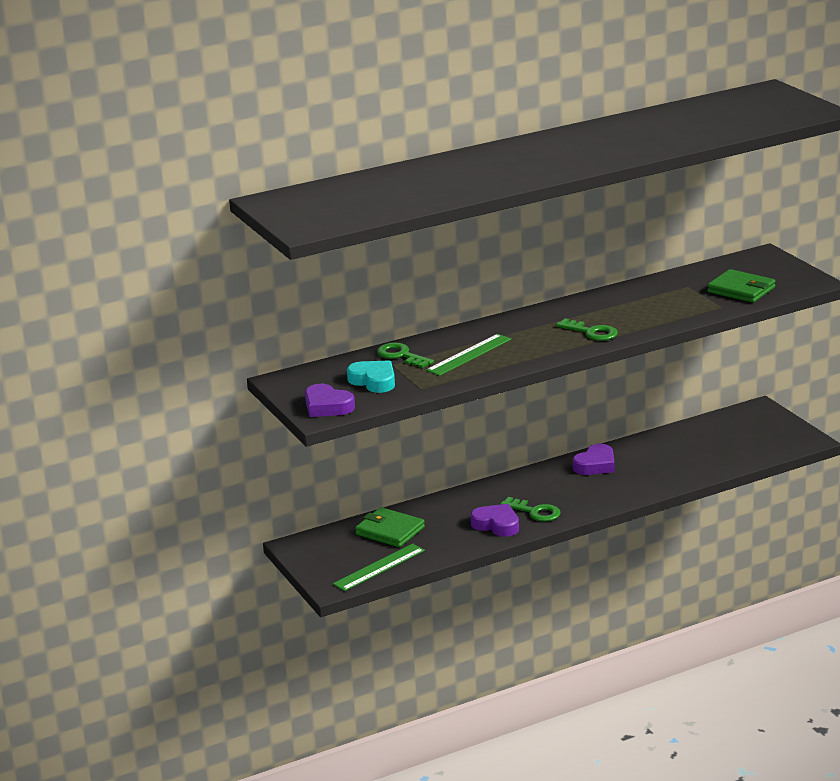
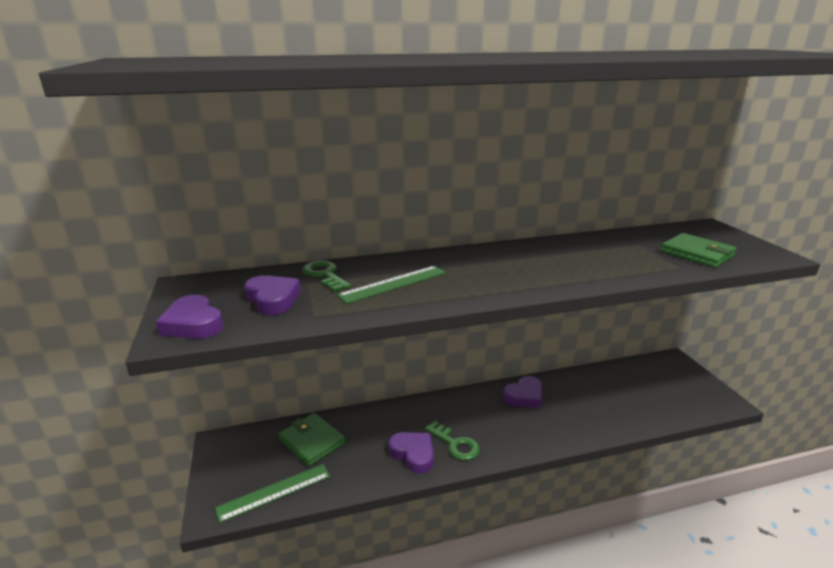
camera: 10 degrees right, 0 degrees up
turquoise heart [347,360,395,393] -> purple heart [244,275,301,315]
green key [556,318,618,341] -> none

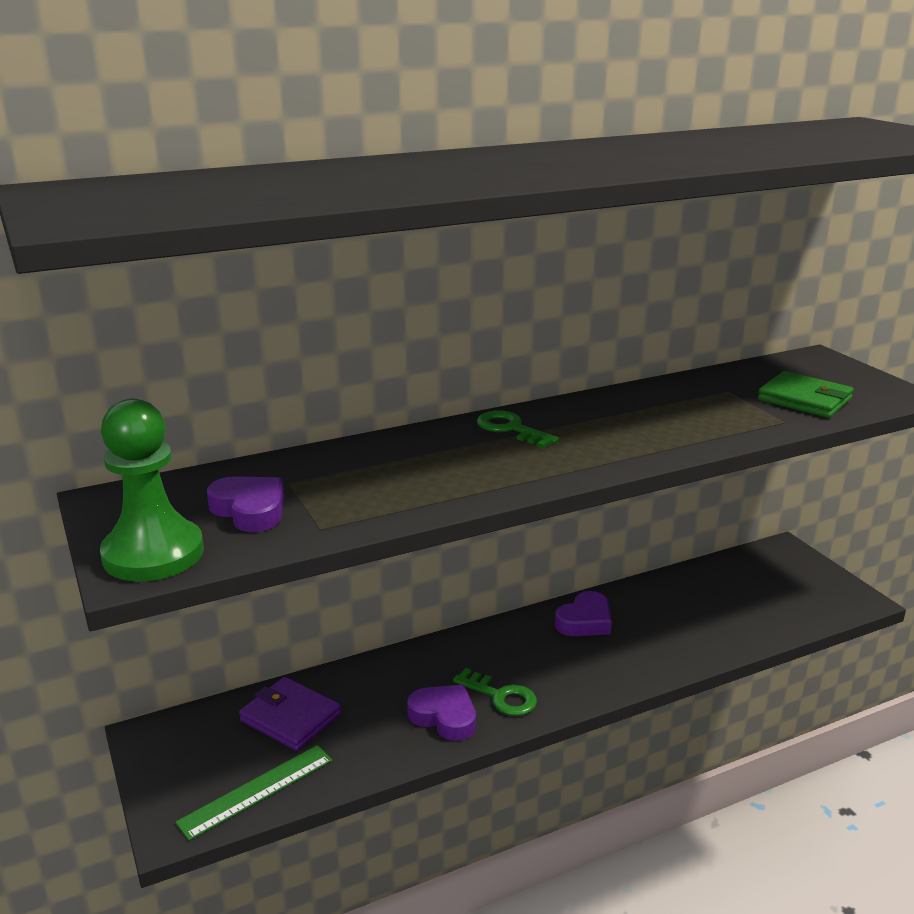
camera: 10 degrees left, 0 degrees up
purple heart [156,295,223,339] -> green pawn [100,399,204,582]
green wallet [278,413,345,466] -> purple wallet [239,677,341,751]
green key [302,260,351,292] -> green key moved to [477,410,559,448]
green ruler [337,266,446,304] -> none

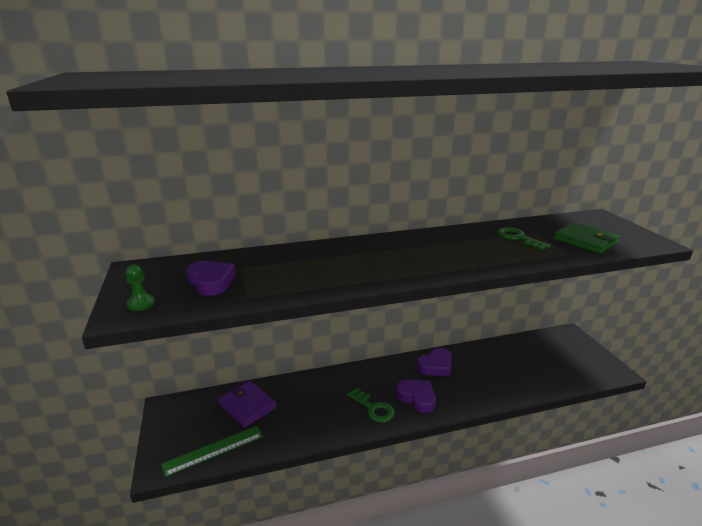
camera: 10 degrees right, 0 degrees up
green pawn [100,399,204,582] -> green pawn [125,264,155,311], size x0.42
purple heart [407,685,476,741] -> purple heart moved to [396,380,436,413]
green key [477,410,559,448] -> green key moved to [497,227,551,251]

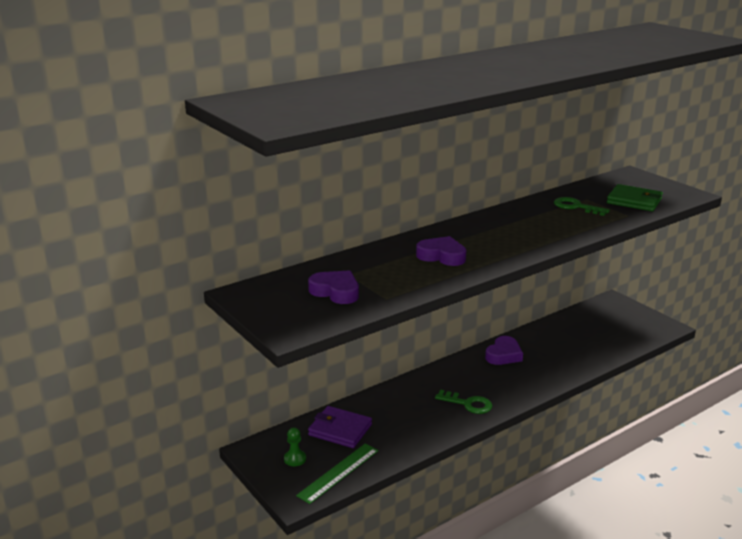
camera: 20 degrees left, 0 degrees up
green pawn [125,264,155,311] -> green pawn moved to [284,427,306,466]
purple heart [396,380,436,413] -> purple heart moved to [416,236,466,266]

